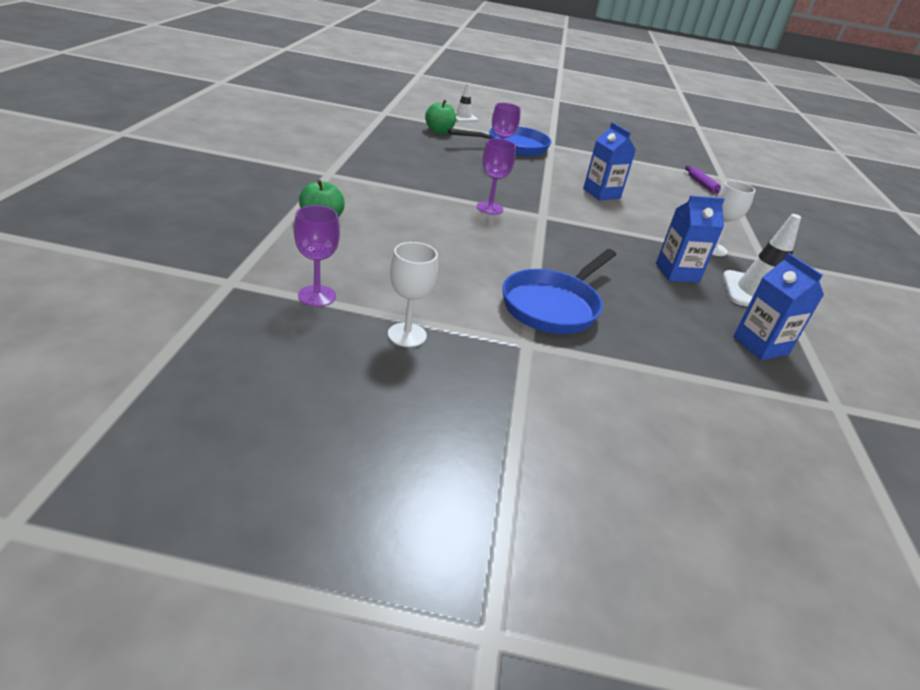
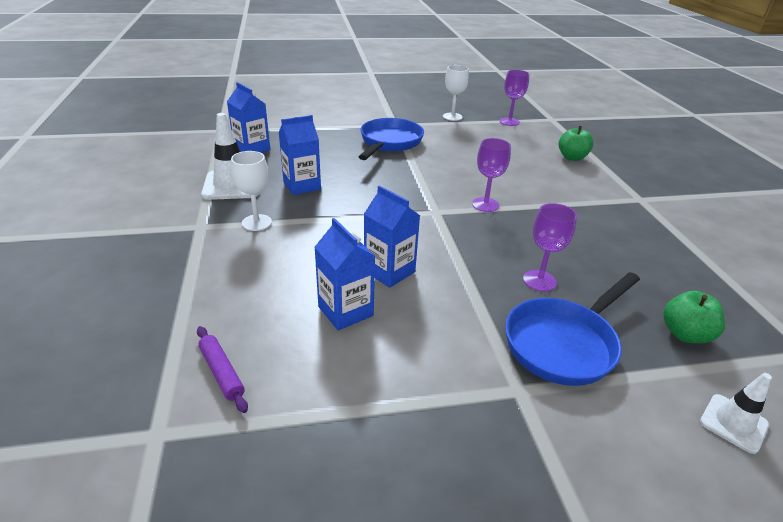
camera: 165 degrees right, 0 degrees up
none -> blue carton [314,218,375,331]

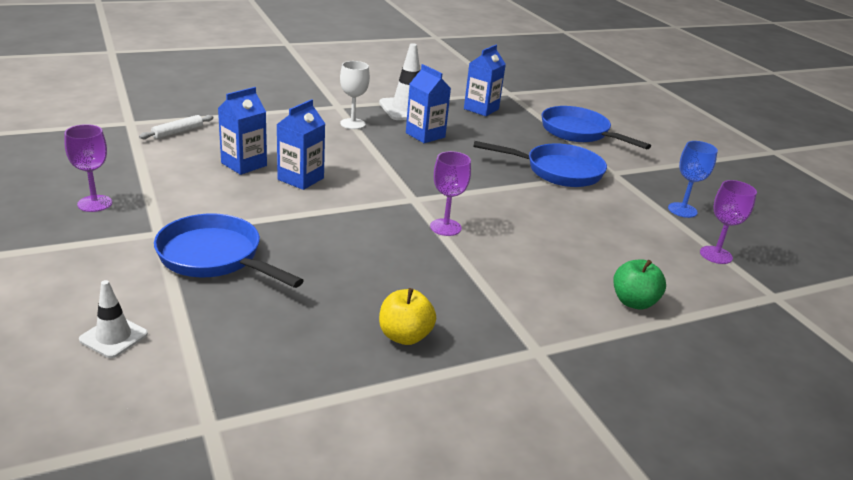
camera: 75 degrees right, 5 degrees down
purple rolling pin [197,326,248,413] -> white rolling pin [139,115,214,139]
white goblet [443,65,469,121] -> blue goblet [668,141,718,218]
purple goblet [523,203,577,292] -> purple goblet moved to [64,124,112,212]
green apple [663,291,725,343] -> none
none -> yellow apple [379,288,436,345]
none -> blue pan [541,106,651,150]

